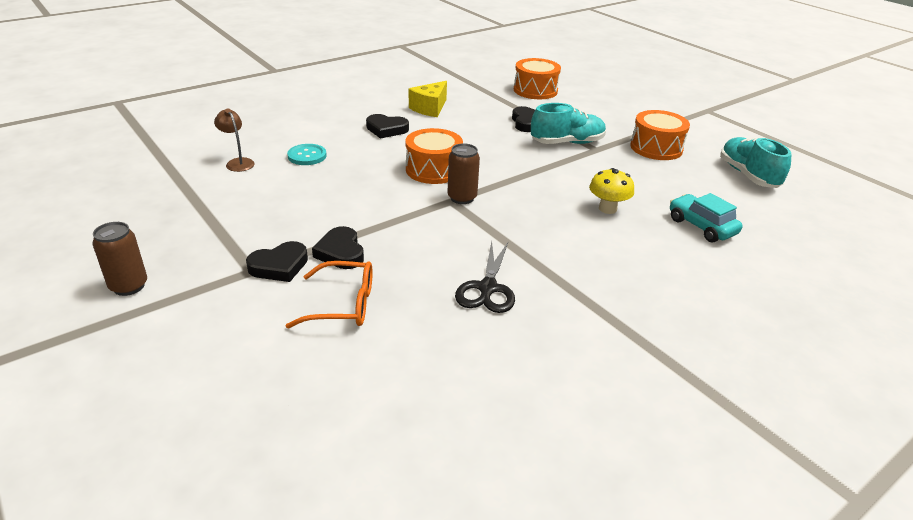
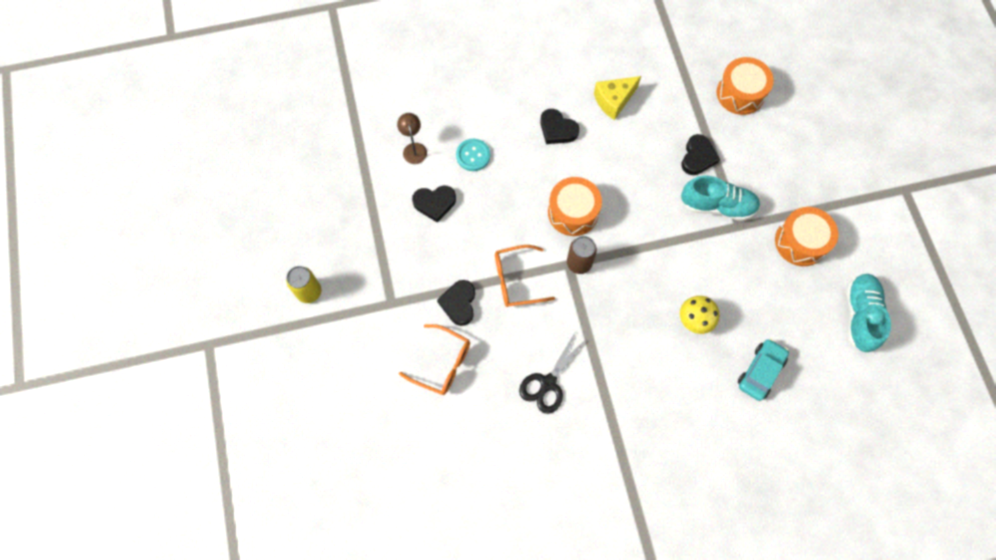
camera: 25 degrees right, 35 degrees up
brown can [92,222,147,296] -> yellow can [286,266,321,303]
black heart [246,241,308,282] -> black heart moved to [412,185,456,222]
turquoise car [670,193,742,242] -> turquoise car turned 45 degrees clockwise [738,339,789,401]
none -> orange glasses [495,245,555,307]

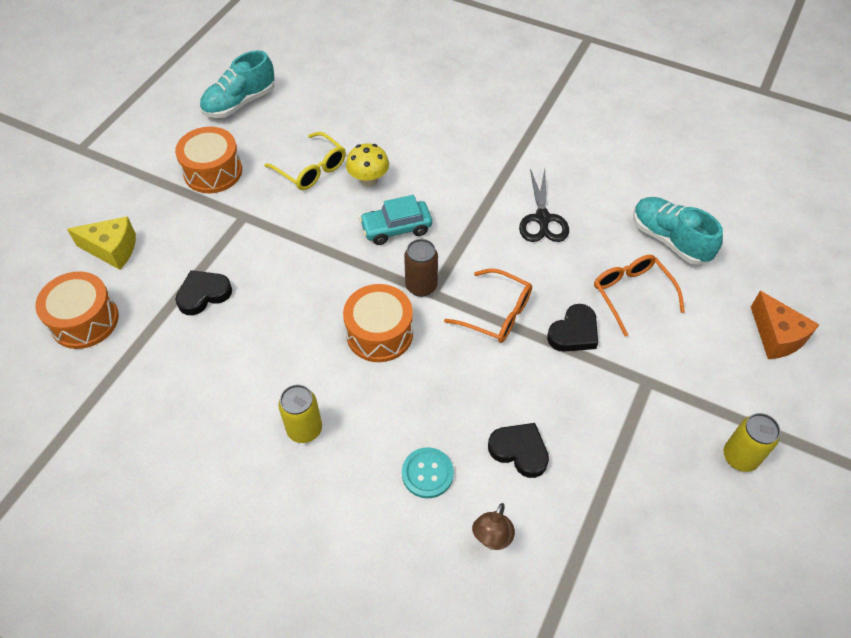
camera: 140 degrees left, 15 degrees down
black scissors [519,331,586,414] -> black scissors turned 105 degrees clockwise [519,169,569,242]
black heart [540,109,579,144] -> yellow can [278,385,322,443]
yellow cheese [594,76,641,120] -> yellow cheese moved to [67,216,136,270]
turquoise shoe [681,176,760,221] -> turquoise shoe moved to [633,197,723,265]
turquoise car [738,339,789,401] -> turquoise car moved to [359,195,432,245]
none -> yellow glasses [264,132,346,190]
none -> orange cheese [751,291,820,359]

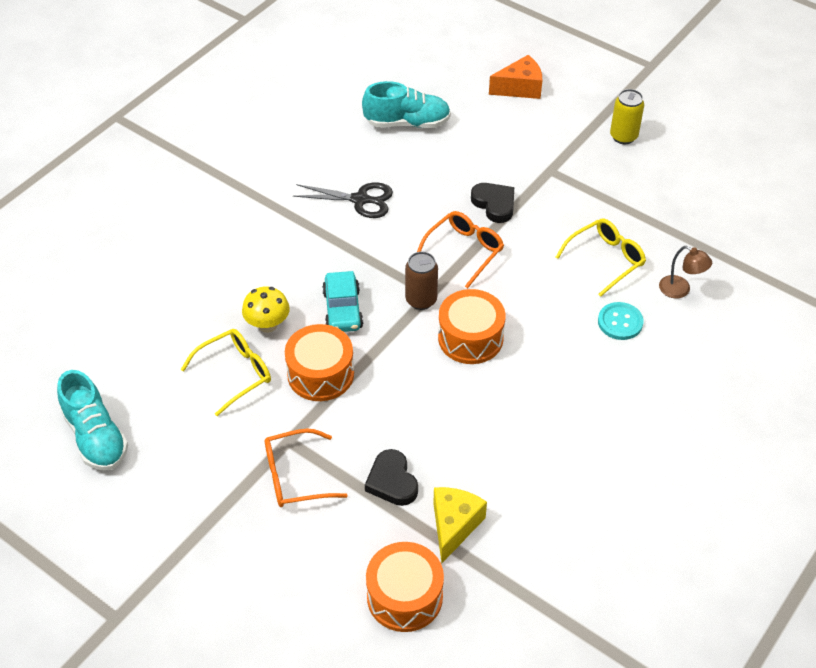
camera: 80 degrees left, 5 degrees down
yellow cheese [67,216,136,270] -> yellow cheese moved to [433,487,487,563]
orange drum [175,127,242,193] -> orange drum moved to [285,324,354,401]
yellow can [278,385,322,443] -> none
black heart [488,423,549,478] -> yellow glasses [555,219,646,297]
orange glasses [594,255,685,336] -> orange glasses moved to [265,429,348,507]
turquoise shoe [633,197,723,265] -> turquoise shoe turned 150 degrees counterclockwise [362,81,451,128]

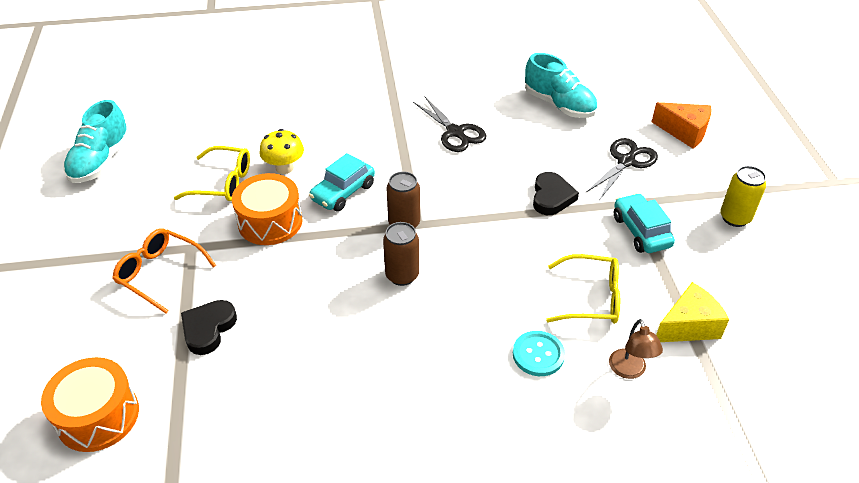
camera: 45 degrees right, 5 degrees down
orange glasses [417,211,504,288] -> none
yellow cheese [433,487,487,563] -> yellow cheese moved to [656,282,729,342]
orange drum [438,289,505,364] -> brown can [383,222,419,286]
none -> black scissors [586,138,658,200]
none -> turquoise car [614,193,675,253]

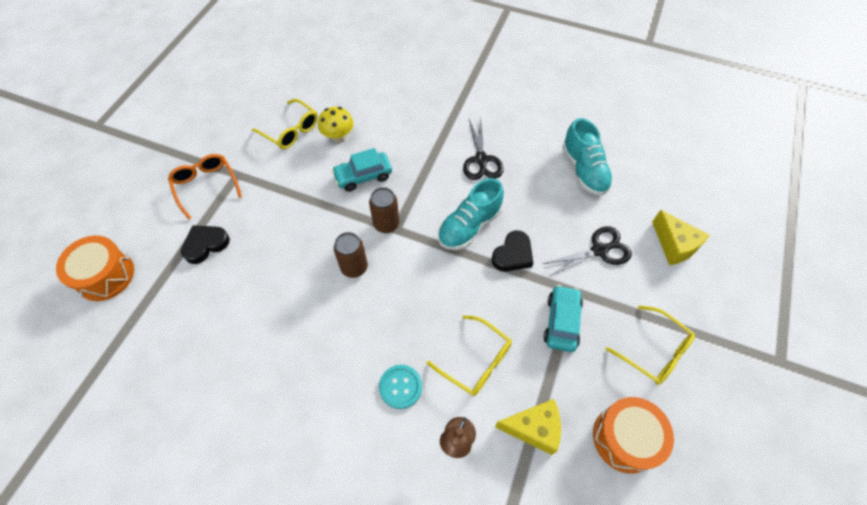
camera: 30 degrees right, 15 degrees up
turquoise shoe [63,100,130,183] -> turquoise shoe moved to [438,178,504,250]
orange drum [232,173,302,245] -> orange drum moved to [593,397,674,474]
orange cheese [652,102,712,149] -> yellow cheese [652,210,710,265]
yellow can [720,166,766,227] -> yellow glasses [606,306,695,385]

